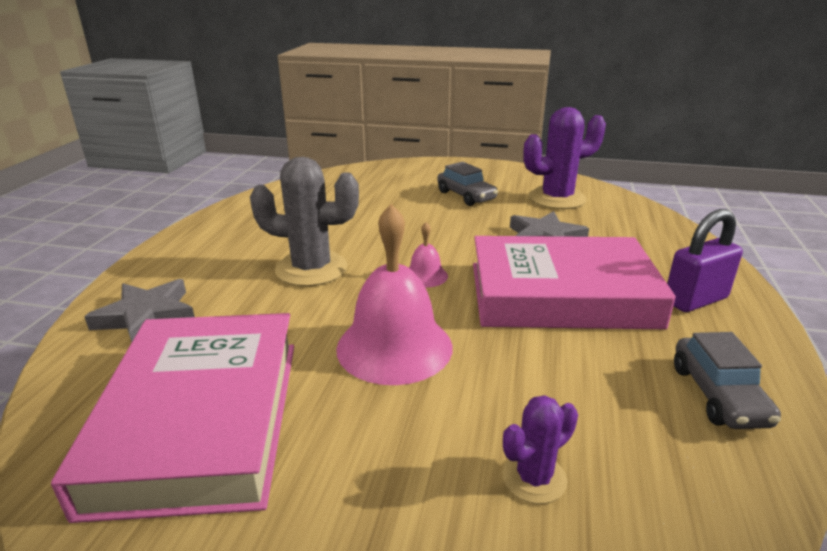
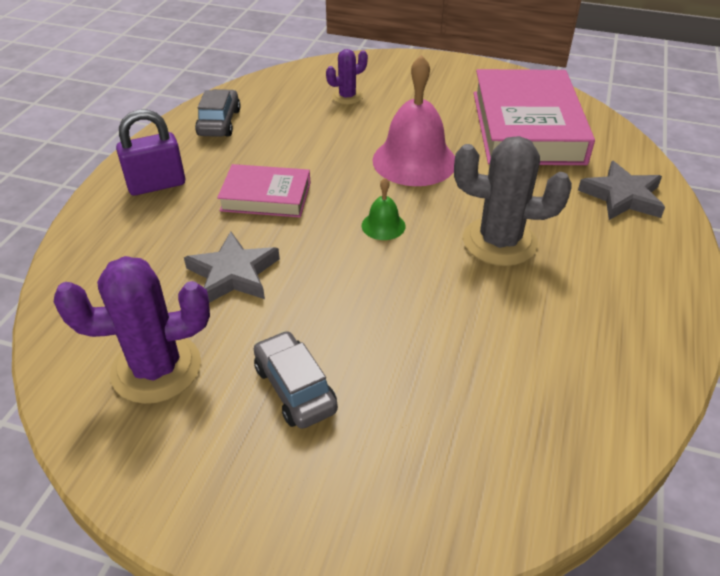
camera: 175 degrees left, 15 degrees up
pink bell [409,222,448,287] -> green bell [361,178,406,240]
pink book [473,236,676,329] -> pink book [217,164,310,217], size x0.54

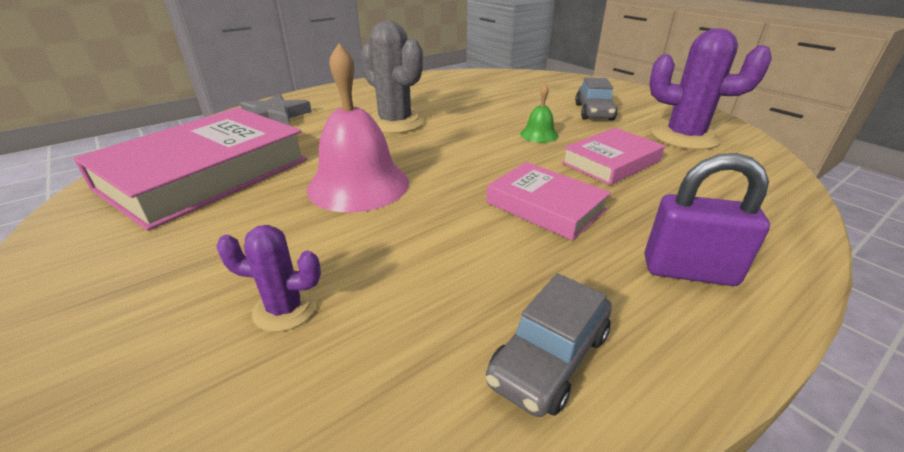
camera: 145 degrees left, 10 degrees down
grey star [184,232,280,303] -> pink book [562,128,665,185]
green bell [361,178,406,240] -> green bell moved to [520,84,558,143]

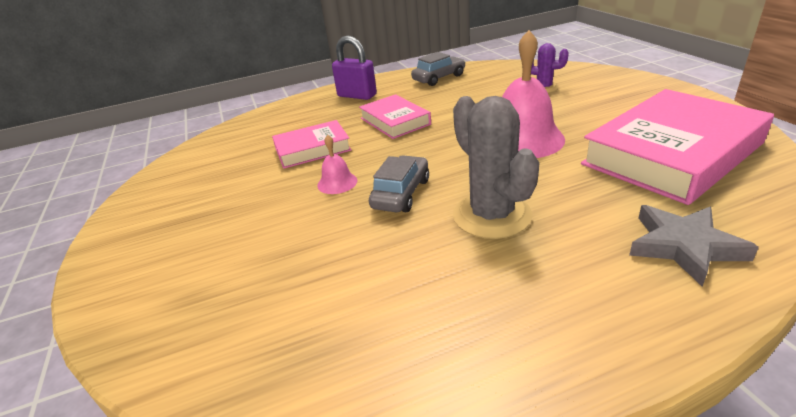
camera: 160 degrees left, 0 degrees up
green bell [520,84,558,143] -> pink bell [317,135,357,194]
grey car [575,78,617,120] -> grey car moved to [369,155,429,212]
purple cactus [649,28,772,150] -> none

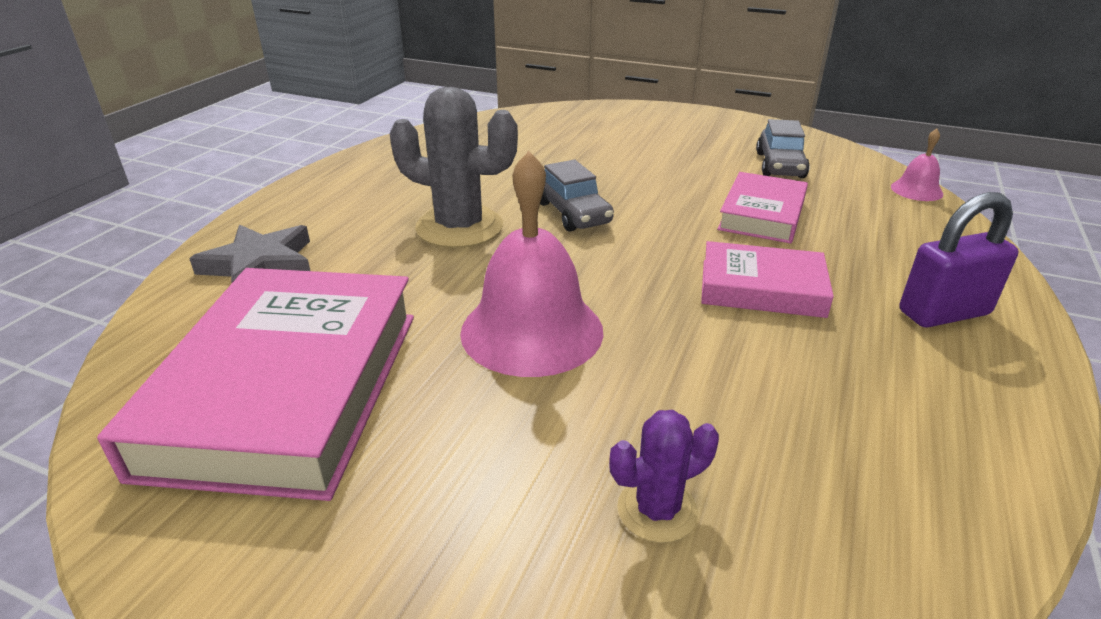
camera: 130 degrees right, 0 degrees up
pink bell [317,135,357,194] -> pink bell moved to [891,129,943,201]
grey car [411,52,466,86] -> grey car moved to [756,119,810,178]

